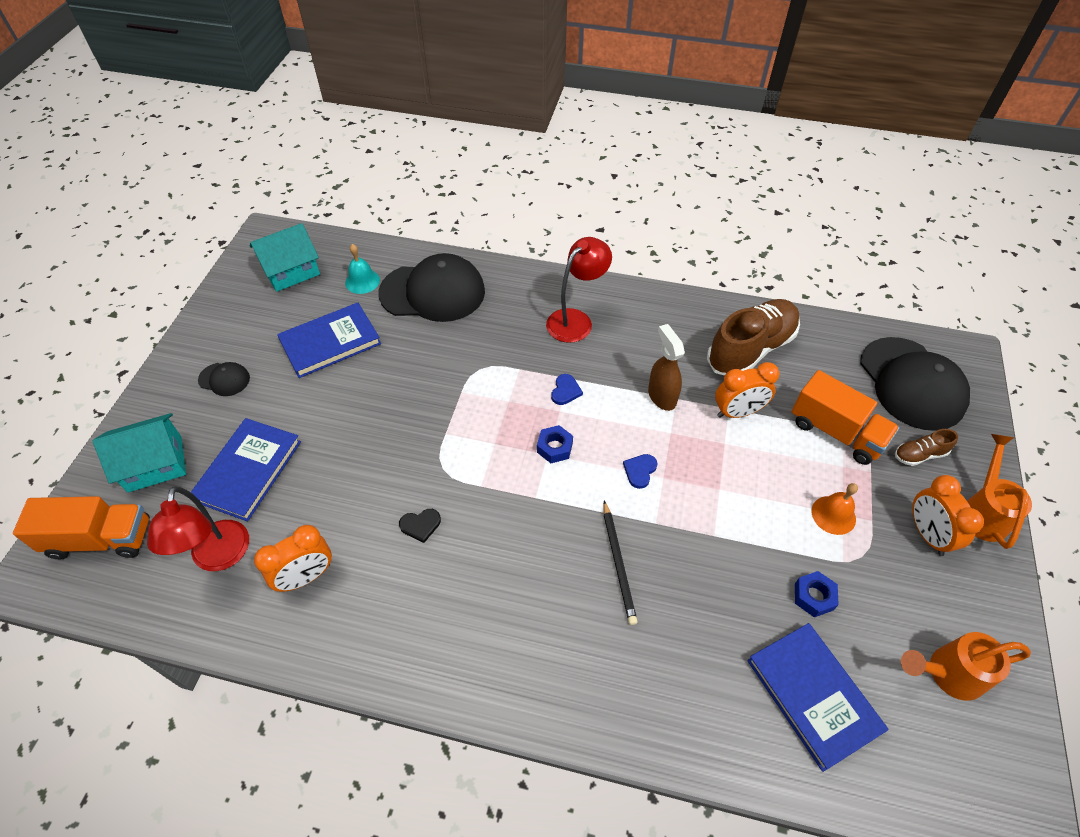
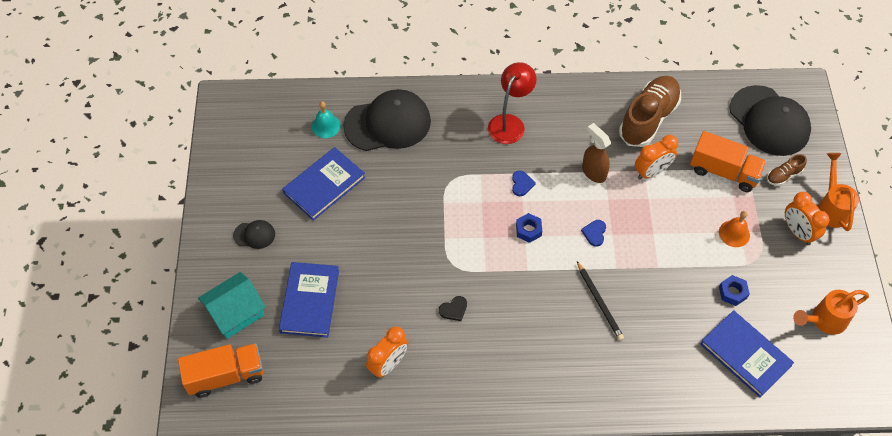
camera: 15 degrees left, 5 degrees up
red lamp [147,486,249,571] -> none
turquoise house [250,223,320,292] -> none

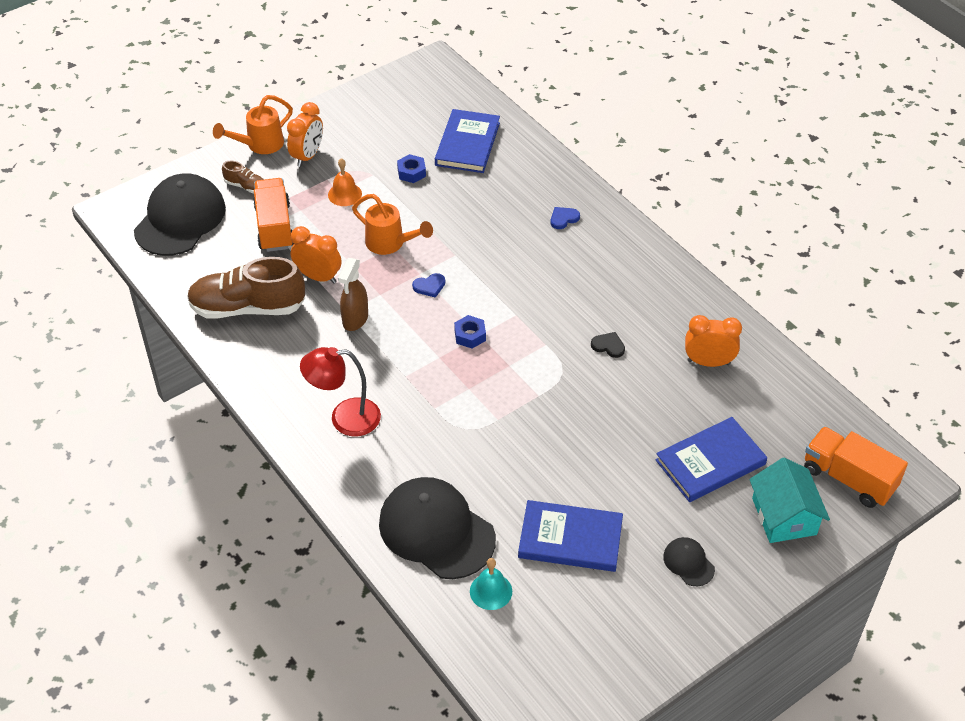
camera: 125 degrees left, 10 degrees down
turquoise house [198,272,266,339] -> turquoise house turned 60 degrees clockwise [749,457,830,543]
blue heart [512,170,536,196] -> blue heart moved to [550,207,580,229]
black pencil [577,261,624,341] -> none
orange watering can [793,290,869,335] -> orange watering can moved to [352,194,433,255]

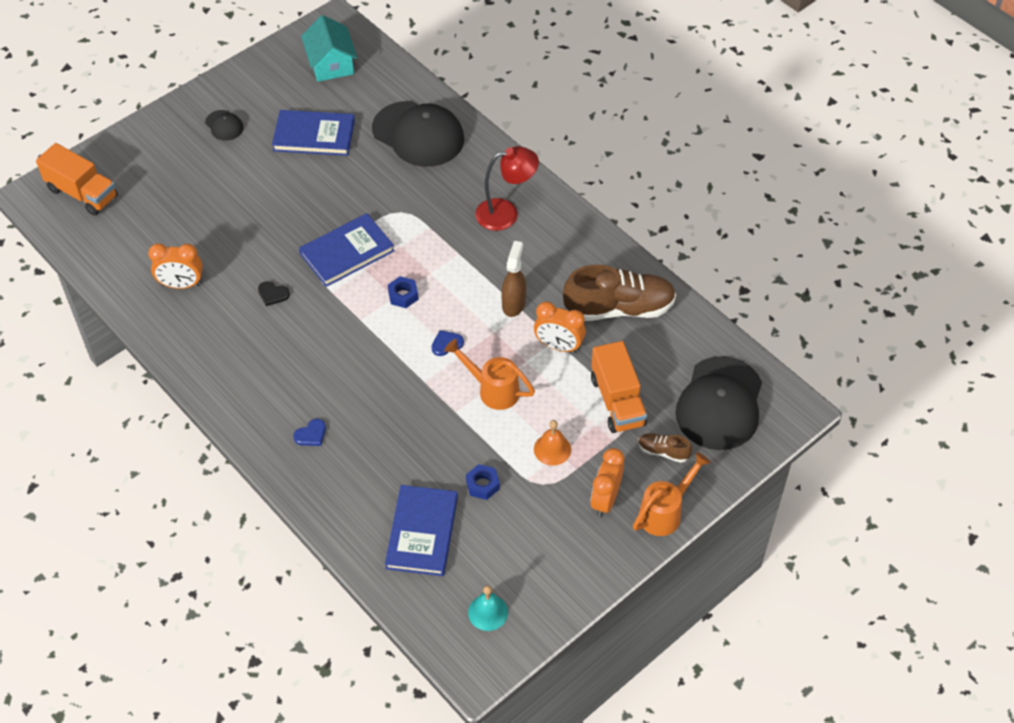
camera: 175 degrees right, 5 degrees up
turquoise bell [470,558,512,610] -> turquoise bell moved to [468,585,508,631]
blue book [655,417,767,502] -> blue book moved to [299,213,394,287]
turquoise house [749,457,830,543] -> turquoise house moved to [301,15,357,82]

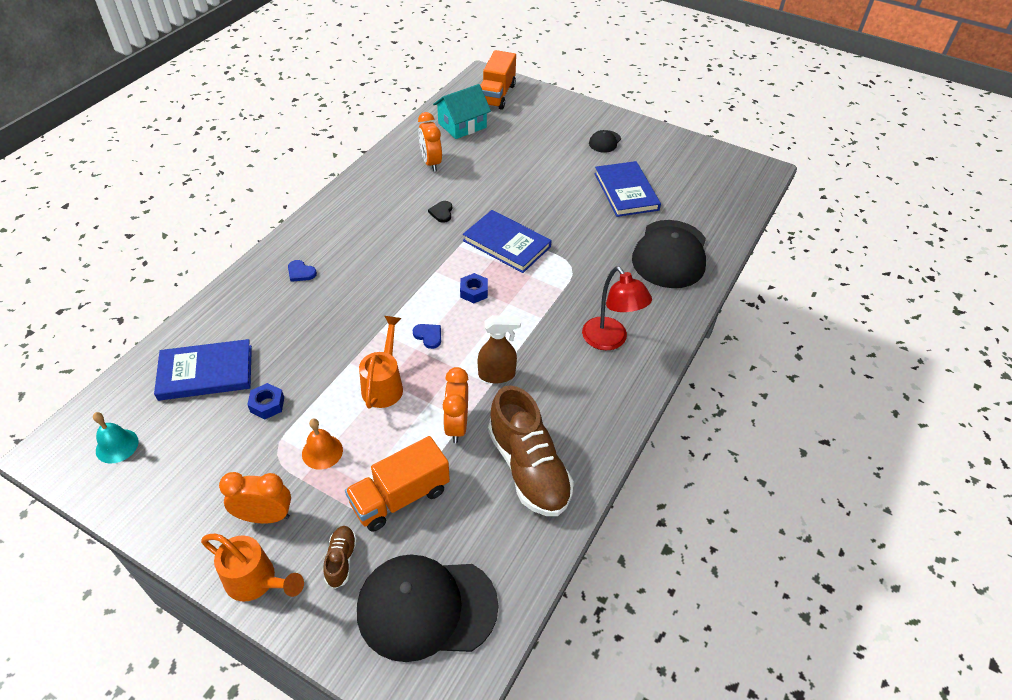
camera: 70 degrees right, 5 degrees down
turquoise house [301,15,357,82] -> turquoise house moved to [433,84,491,139]

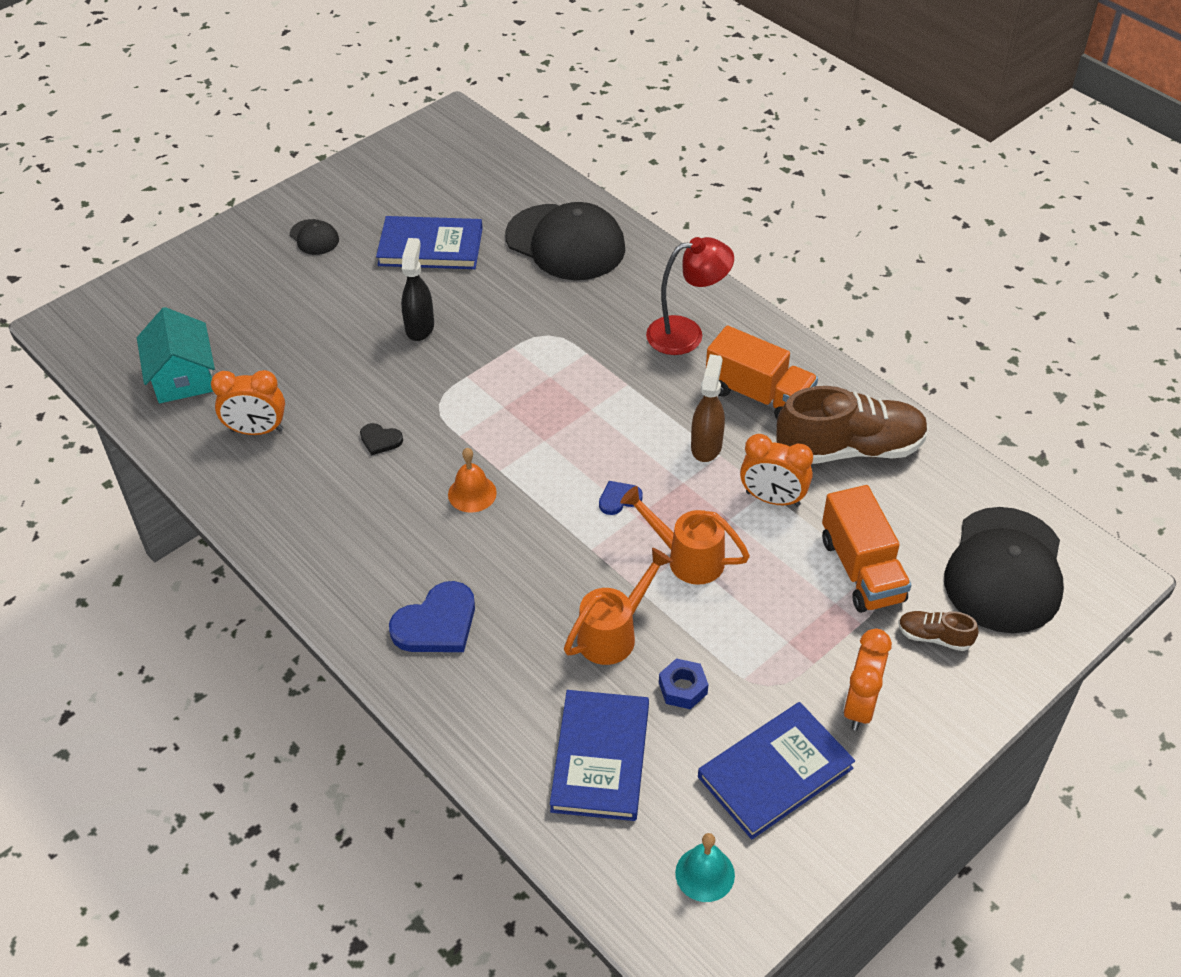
camera: 70 degrees left, 0 degrees up
orange watering can [201,534,304,601] -> orange watering can moved to [564,548,673,665]
blue heart [288,260,317,282] -> blue heart [389,581,475,652], size x1.90
orange bell [302,419,343,470] -> orange bell moved to [448,448,497,513]
blue nut [460,273,488,303] -> none
blue book [463,210,552,273] -> blue book moved to [698,702,855,840]
orange truck [480,50,516,110] -> orange truck moved to [706,325,818,419]
none -> black spray bottle [401,238,434,341]

